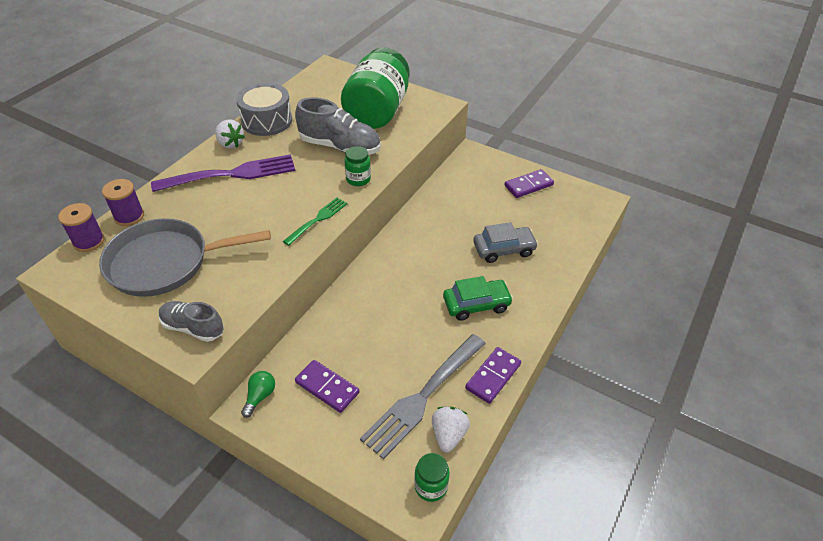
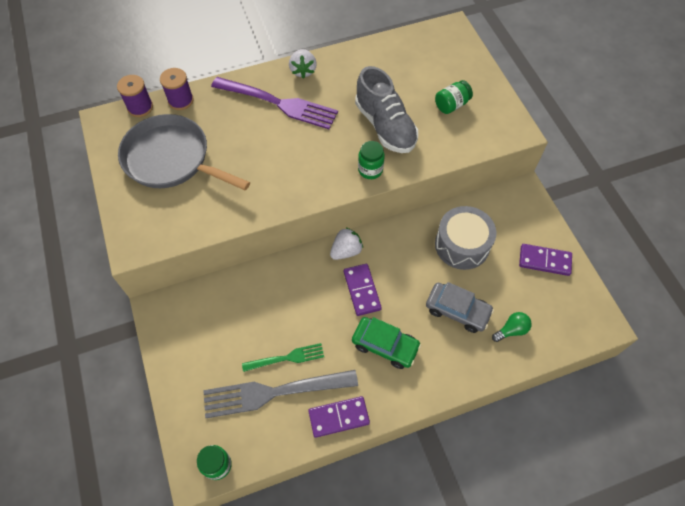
camera: 40 degrees right, 15 degrees up
grey shoe [159,301,224,342] -> none
grey drum [236,83,292,136] -> grey drum moved to [435,206,496,270]
green light bulb [241,371,275,418] -> green light bulb moved to [492,312,532,342]
green fork [283,198,348,246] -> green fork moved to [242,343,324,372]
purple domino [295,360,360,413] -> purple domino moved to [344,264,382,316]
green jar [341,47,410,129] -> green jar [435,80,473,114], size x0.41
white strawberry [432,407,470,452] -> white strawberry moved to [330,227,363,260]

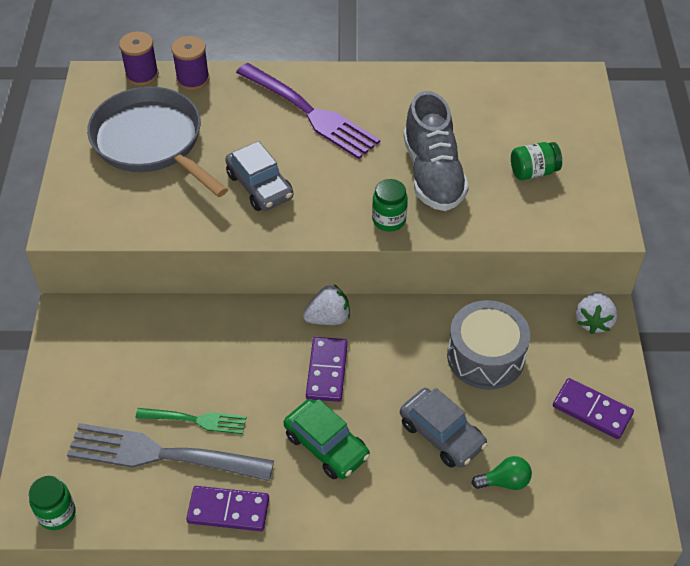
camera: 20 degrees right, 10 degrees down
white strawberry [289,49,317,79] -> white strawberry moved to [575,292,617,334]
none -> grey car [225,141,293,211]

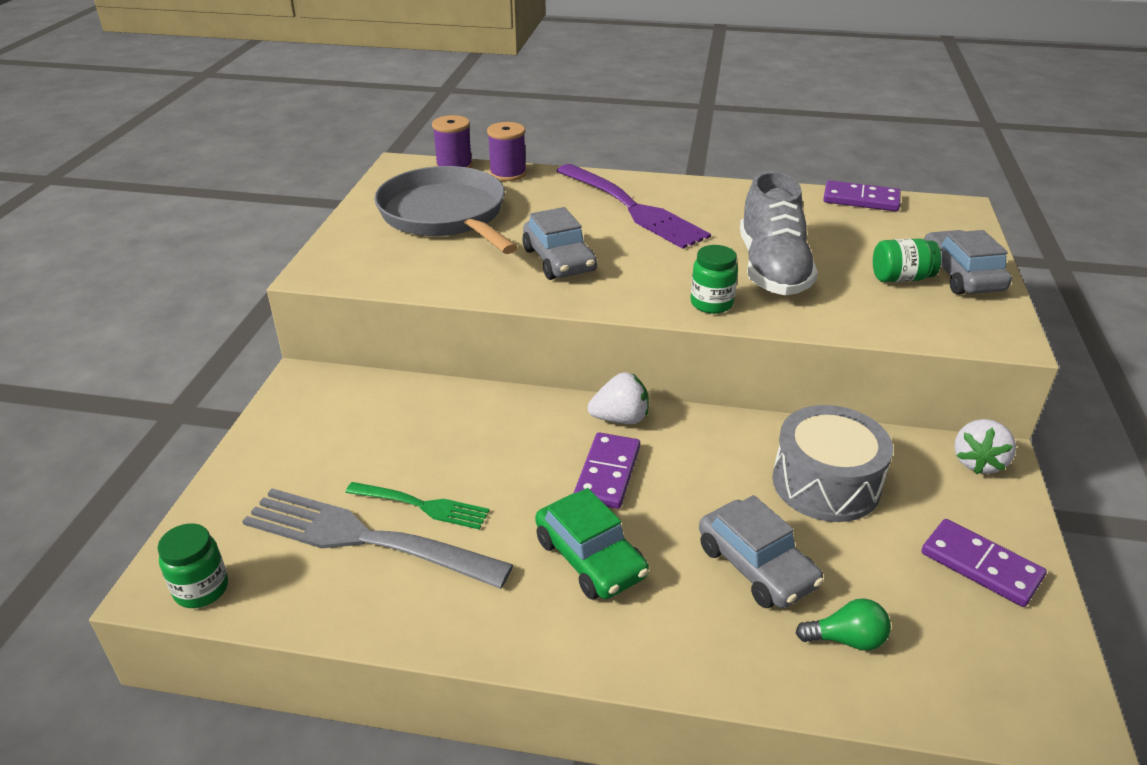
camera: 10 degrees right, 15 degrees down
purple domino [186,486,269,531] -> purple domino moved to [823,180,901,211]
none -> grey car [924,230,1012,295]

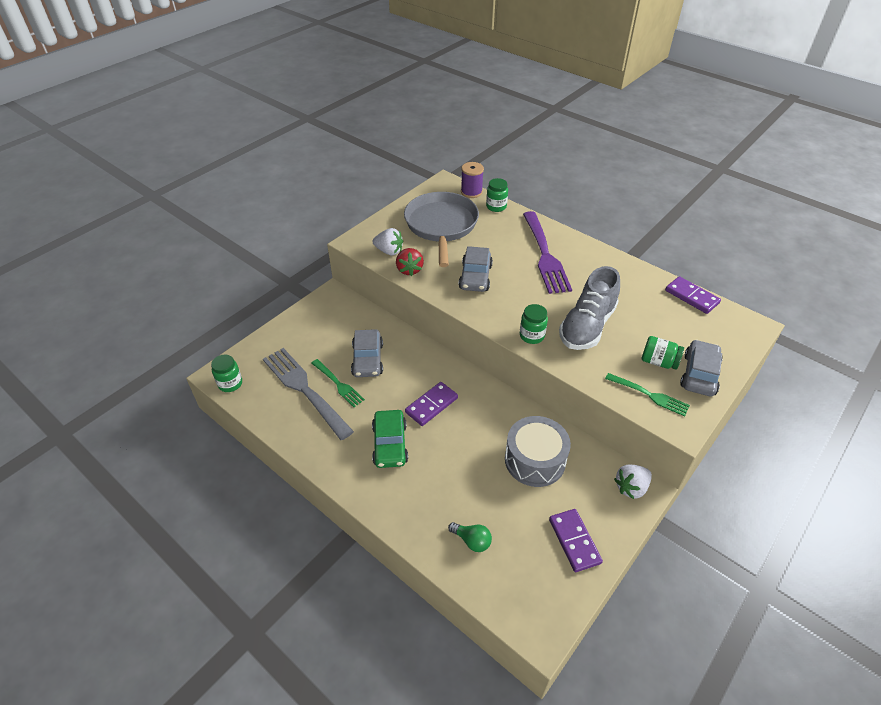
camera: 30 degrees right, 10 degrees up
purple spool [487,122,527,181] -> green jar [486,178,508,212]
white strawberry [588,372,649,424] -> white strawberry moved to [372,228,403,256]
grey car [699,495,824,608] -> grey car moved to [351,329,383,377]
none -> red strawberry [396,248,424,276]
none -> green fork [605,373,690,416]

